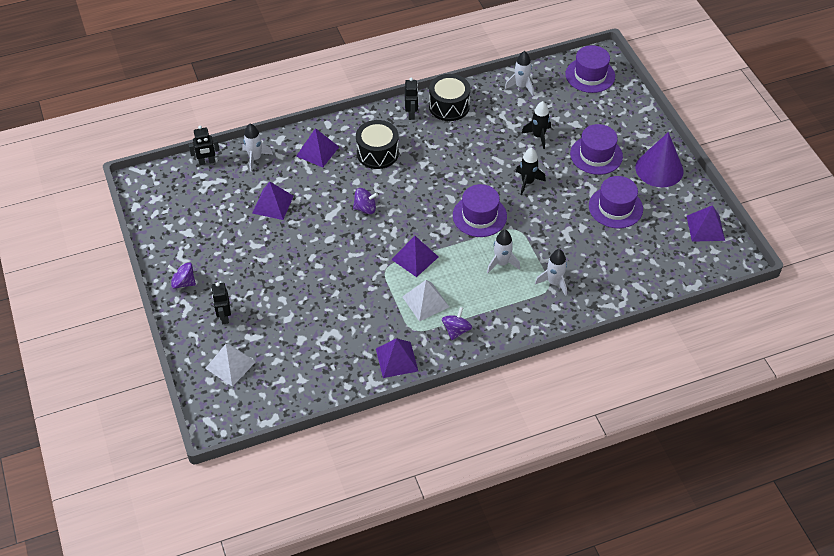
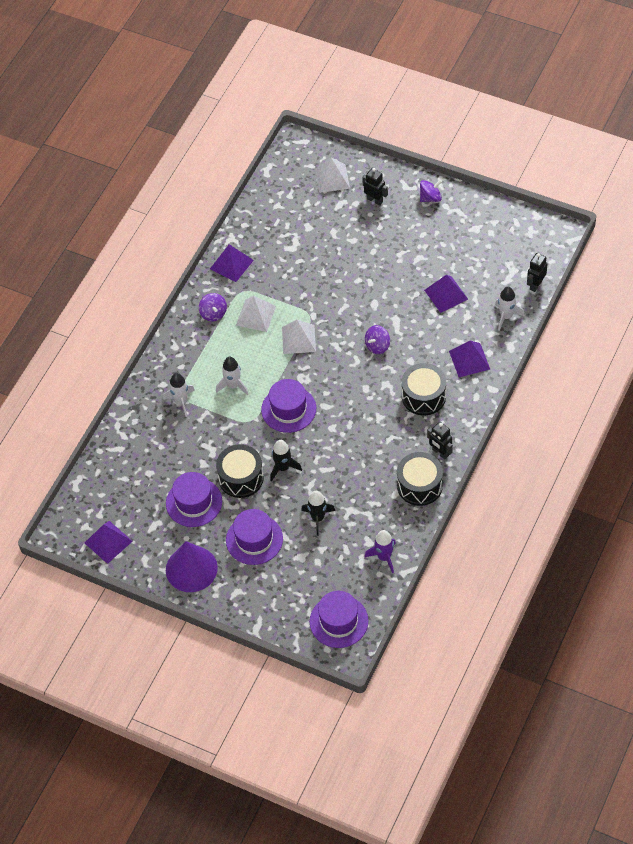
camera: 140 degrees right, 5 degrees up
purple pyramid [391,236,438,277] -> white pyramid [282,320,316,354]
white rocket [505,51,534,96] -> purple rocket [365,530,396,574]
none -> black drum [216,444,264,498]

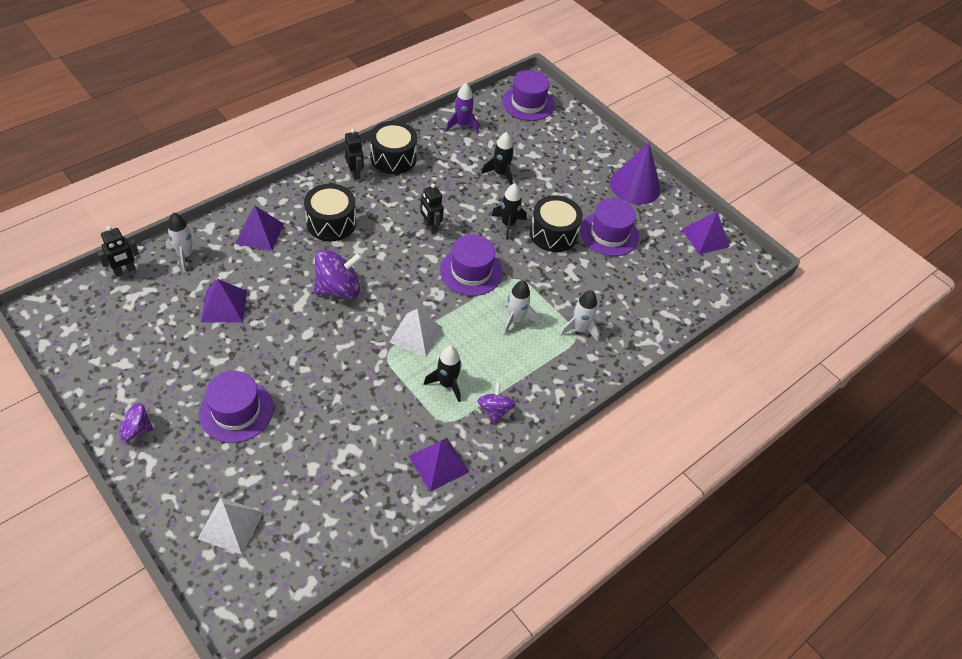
camera: 165 degrees left, 5 degrees down
purple hat [226,509,283,565] -> purple hat moved to [199,371,274,443]
white pyramid [236,296,276,332] -> black rocket [424,346,462,402]
black robot [362,168,388,206] -> black robot moved to [420,184,444,234]
purple spinning top [365,325,390,354] -> purple spinning top [314,249,363,299], size x1.66

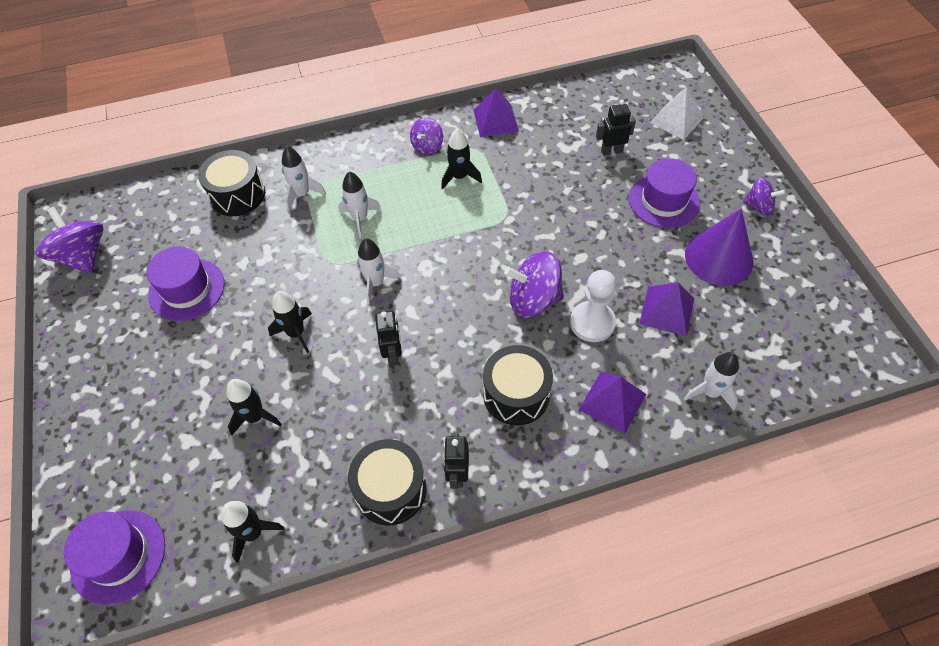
camera: 150 degrees left, 5 degrees up
black robot [97,226,139,277] -> black robot moved to [596,100,636,156]
white pyramid [389,309,443,357] -> none
purple hat [440,235,503,296] -> white rocket [357,238,401,304]
purple rocket [446,83,479,133] -> black rocket [221,501,285,563]
black drum [530,195,583,252] -> black drum moved to [198,150,265,216]
purple cone [610,143,661,205] -> purple cone moved to [685,208,753,286]
purple pyramid [682,212,730,254] -> purple spinning top [36,207,103,274]
none -> white pawn [570,270,616,342]

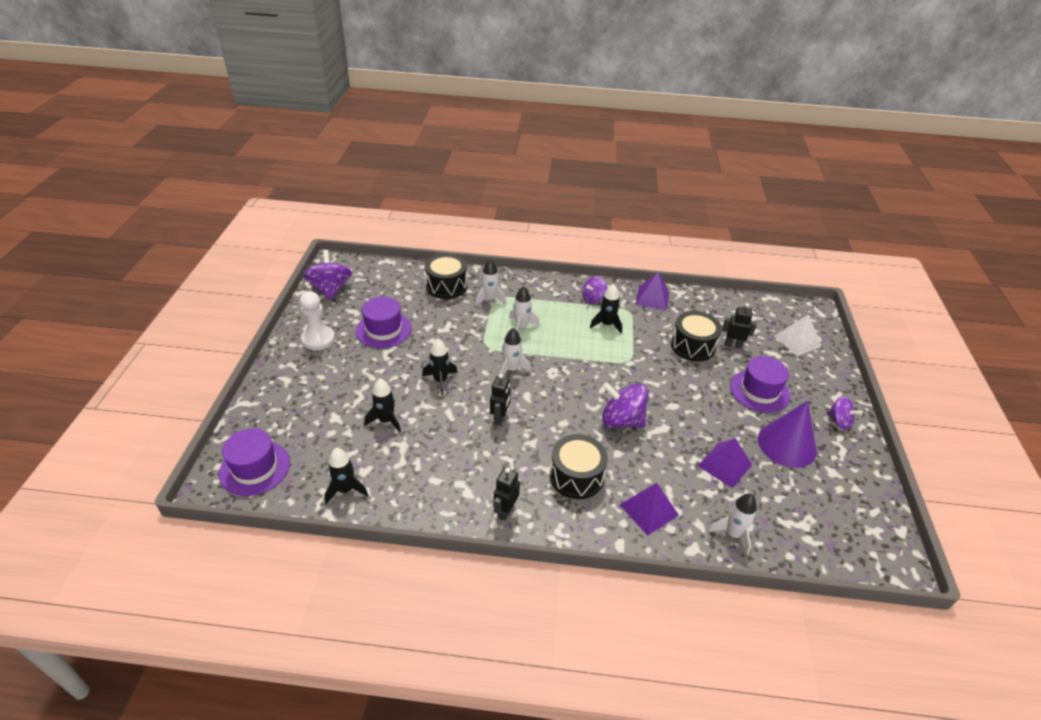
camera: 20 degrees right, 15 degrees down
black drum [348,439,426,526] -> black drum moved to [671,311,722,362]
white pawn [570,270,616,342] -> white pawn moved to [300,291,335,350]

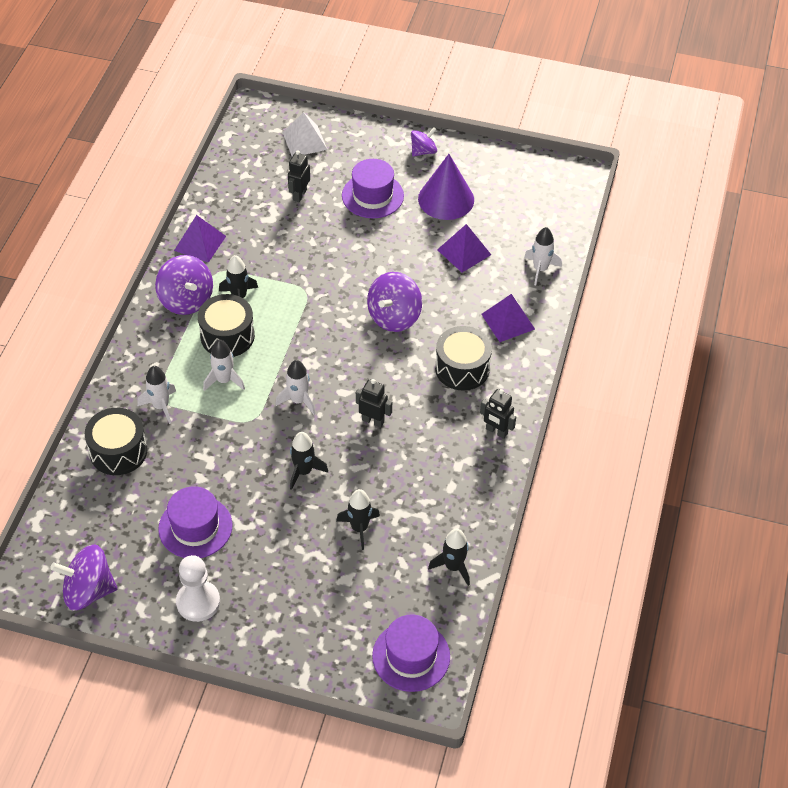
camera: 80 degrees left, 10 degrees up
purple spinning top [582,276,607,304] -> purple spinning top [155,255,213,315], size x1.66
black drum [671,311,722,362] -> black drum moved to [198,294,255,357]

